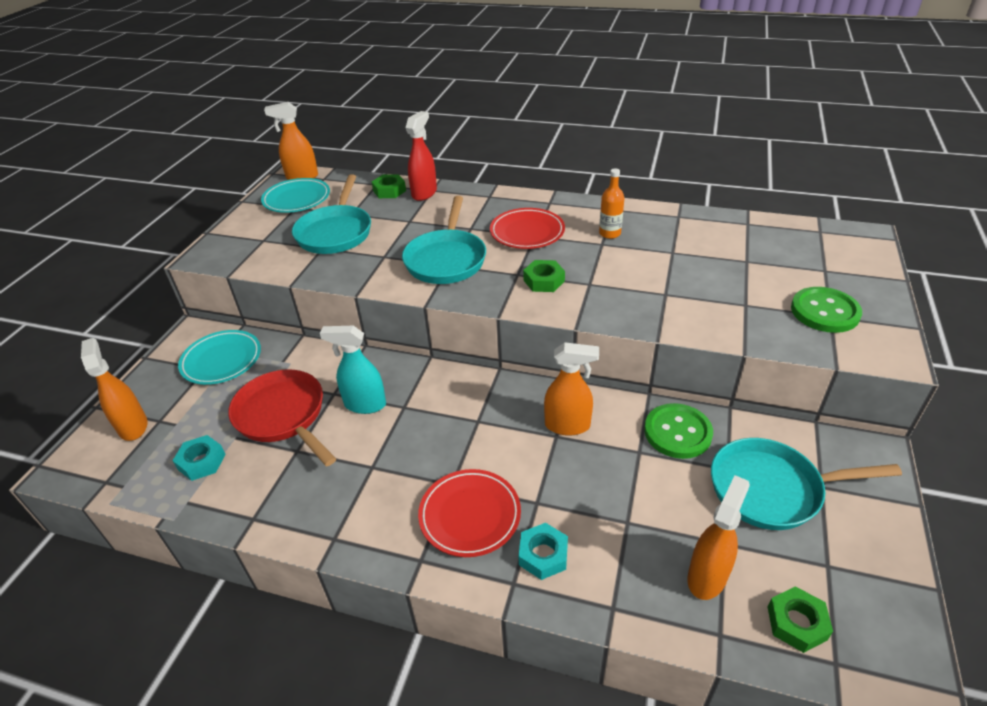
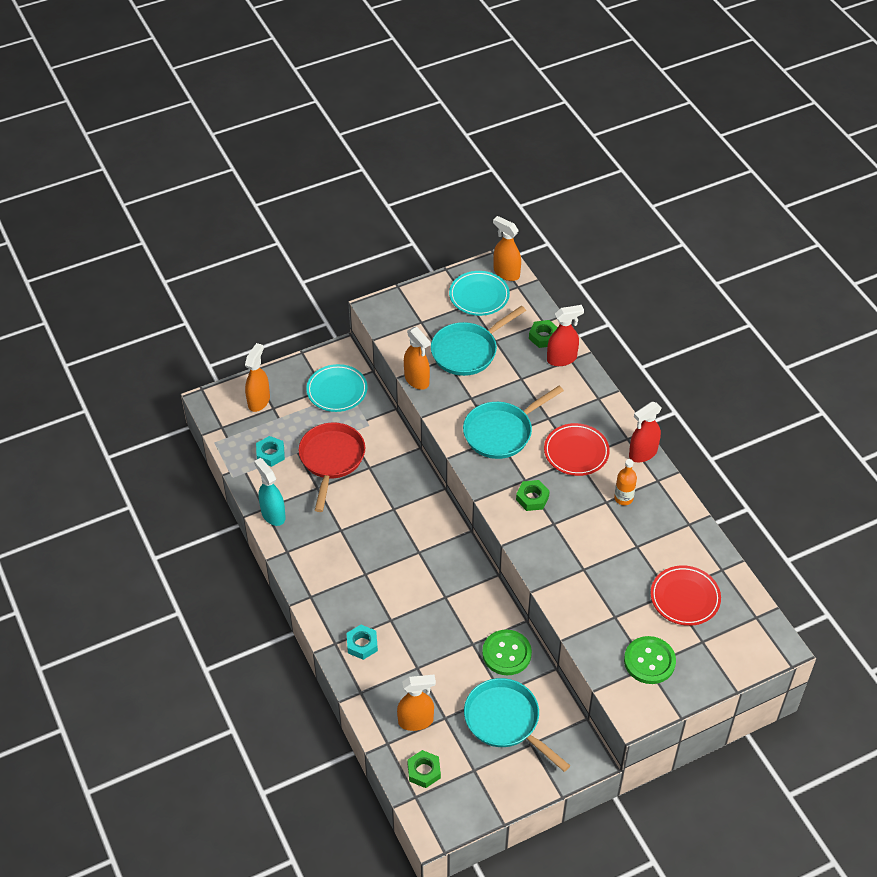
camera: 45 degrees right, 10 degrees up
turquoise spray bottle [320,326,386,414] -> turquoise spray bottle moved to [254,458,286,526]
red plate [418,469,521,557] -> red plate moved to [651,566,721,626]
orange spray bottle [544,342,599,436] -> orange spray bottle moved to [404,327,431,390]
none -> red spray bottle [629,402,662,462]

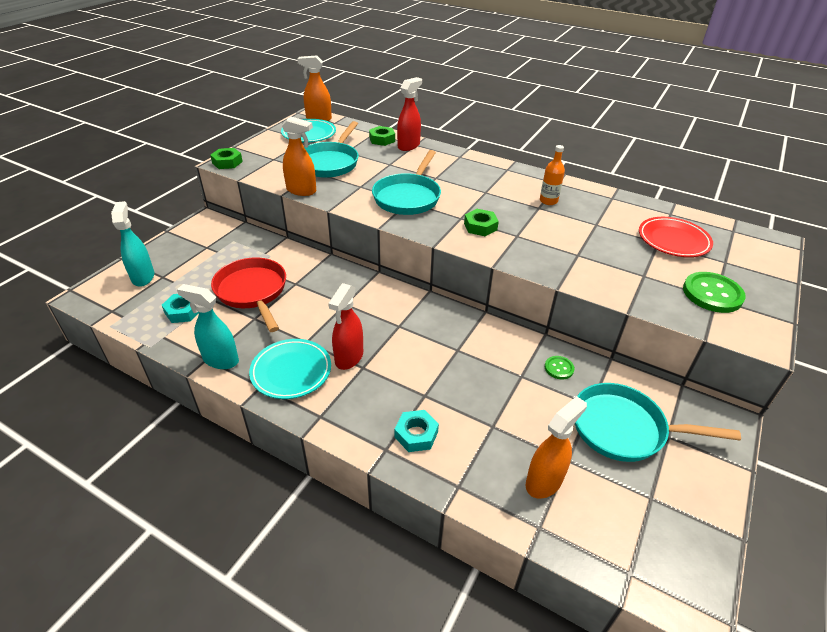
camera: 35 degrees left, 10 degrees down
orange spray bottle [245,343,270,412] -> turquoise spray bottle [111,201,154,287]
turquoise plate [306,364,368,412] -> turquoise plate moved to [249,339,331,399]
green nut [407,750,441,788] -> green nut moved to [210,148,243,169]
green button [482,630,532,675] -> green button [545,356,574,379], size x0.52
red plate [544,423,610,476] -> none
red spray bottle [629,402,662,462] -> red spray bottle moved to [328,283,363,370]

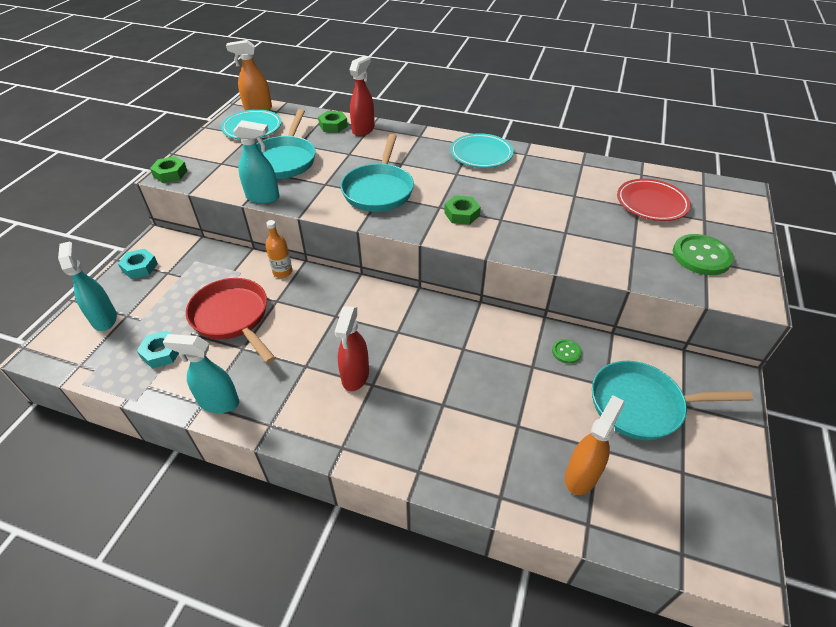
camera: 10 degrees left, 5 degrees up
turquoise plate [249,339,331,399] -> turquoise plate moved to [450,133,514,168]
orange spray bottle [282,116,316,196] -> turquoise spray bottle [233,120,280,204]
turquoise nut [395,410,439,452] -> turquoise nut moved to [118,249,158,279]
orange bottle [540,145,565,205] -> orange bottle moved to [266,220,293,278]

